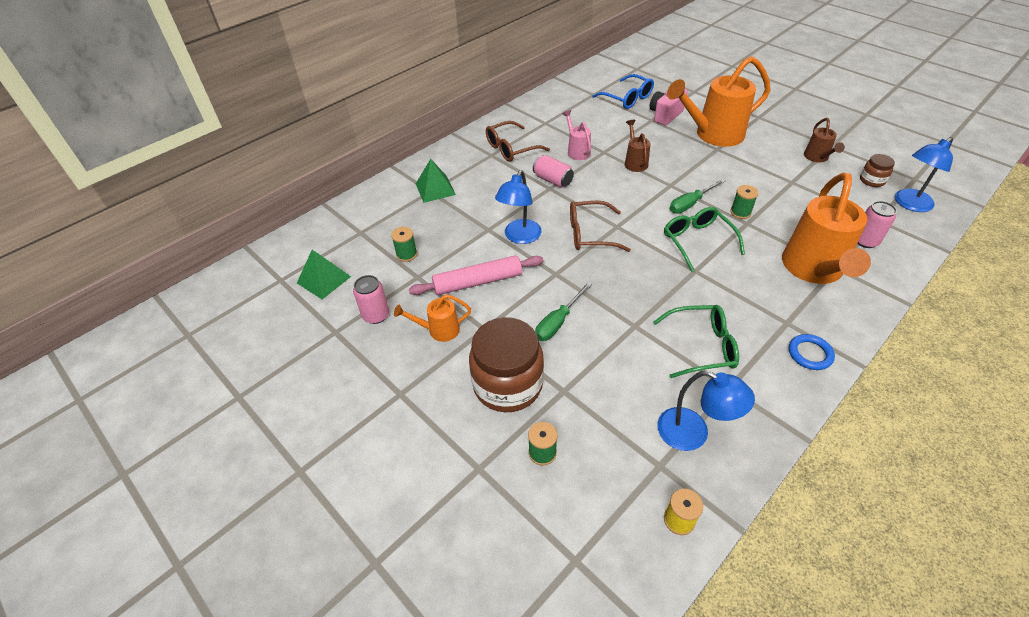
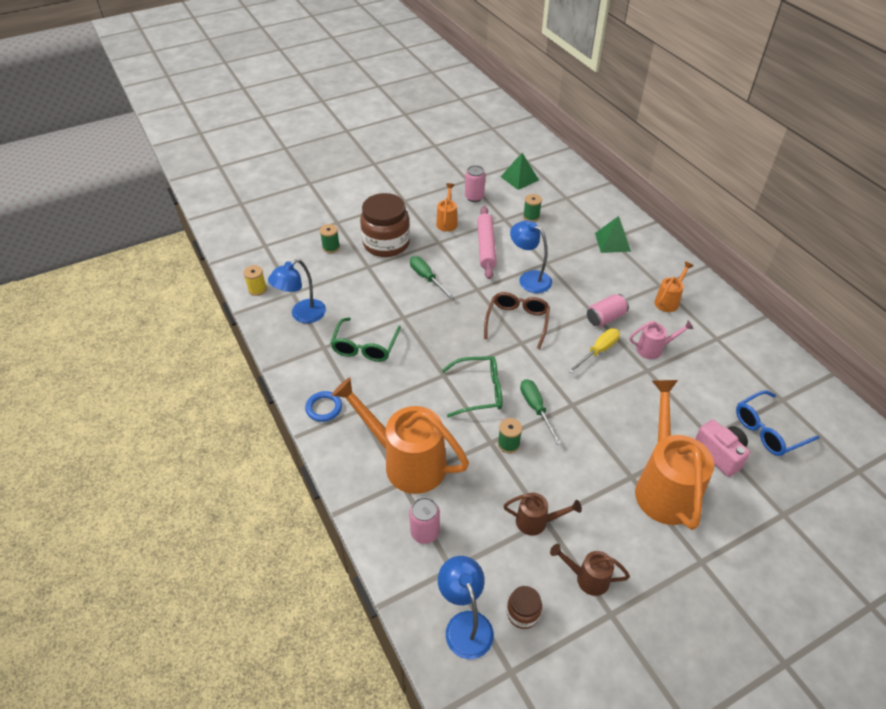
camera: 105 degrees right, 0 degrees up
brown glasses [486,121,550,162] -> orange watering can [654,262,693,312]
brown watering can [625,120,650,172] -> brown watering can moved to [504,493,582,536]
none -> yellow screwdriver [568,328,620,373]

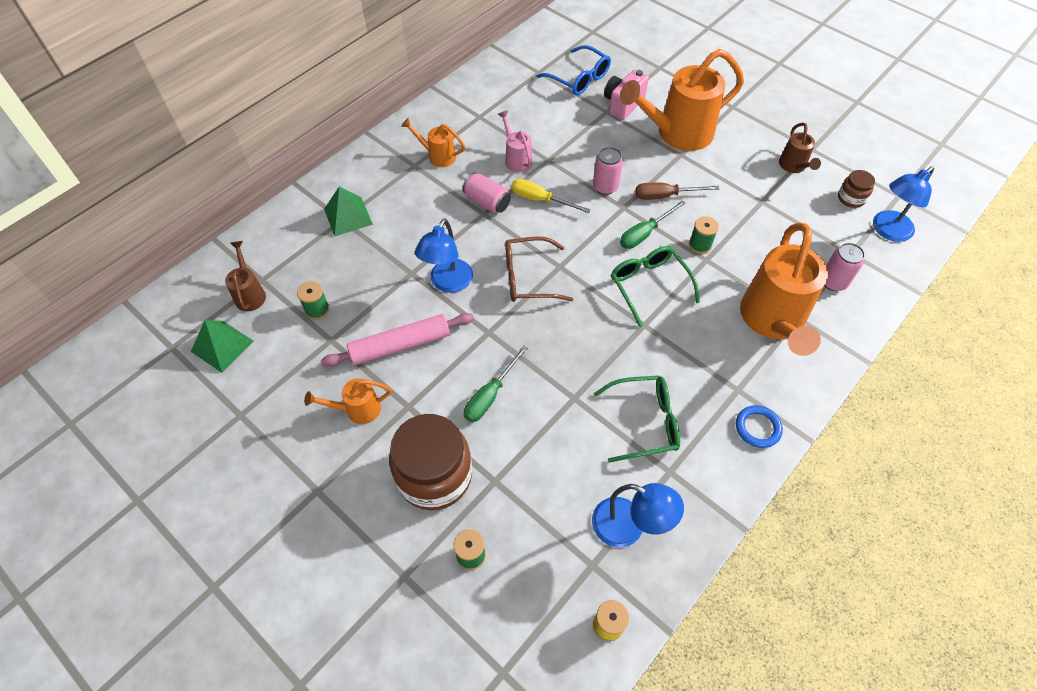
camera: 110 degrees left, 10 degrees up
pink can [465,165,485,202] -> pink can moved to [593,147,623,195]
brown watering can [504,493,582,536] -> brown watering can moved to [225,241,266,311]
none -> brown screwdriver [635,182,720,200]

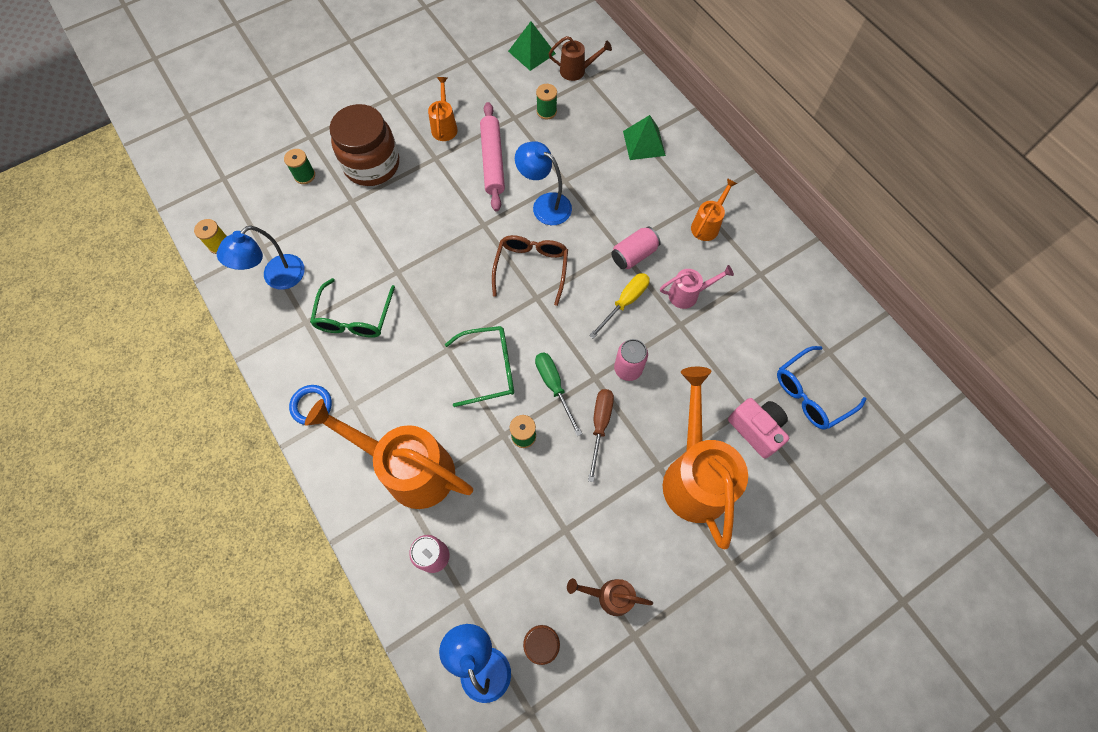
camera: 105 degrees right, 10 degrees up
green screwdriver [464,345,528,422] -> none

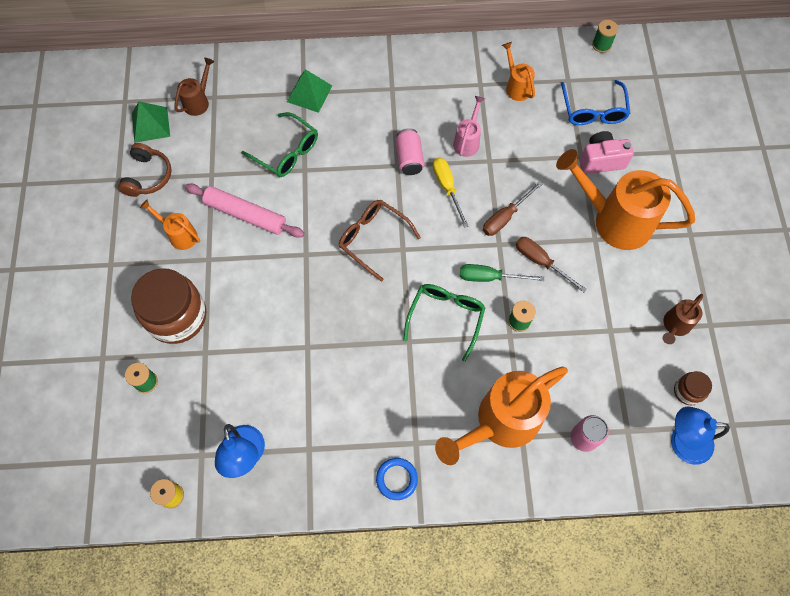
camera: 60 degrees left, 0 degrees up
green glasses [310,278,395,338] -> green glasses moved to [241,112,318,177]
blue lamp [515,141,572,225] -> none
green spool [536,84,557,120] -> green spool moved to [592,20,618,53]
pink can [614,339,648,381] -> brown screwdriver [483,181,543,236]
orange watering can [691,178,738,241] -> orange watering can moved to [502,42,535,101]
none -> brown headphones [118,143,172,197]

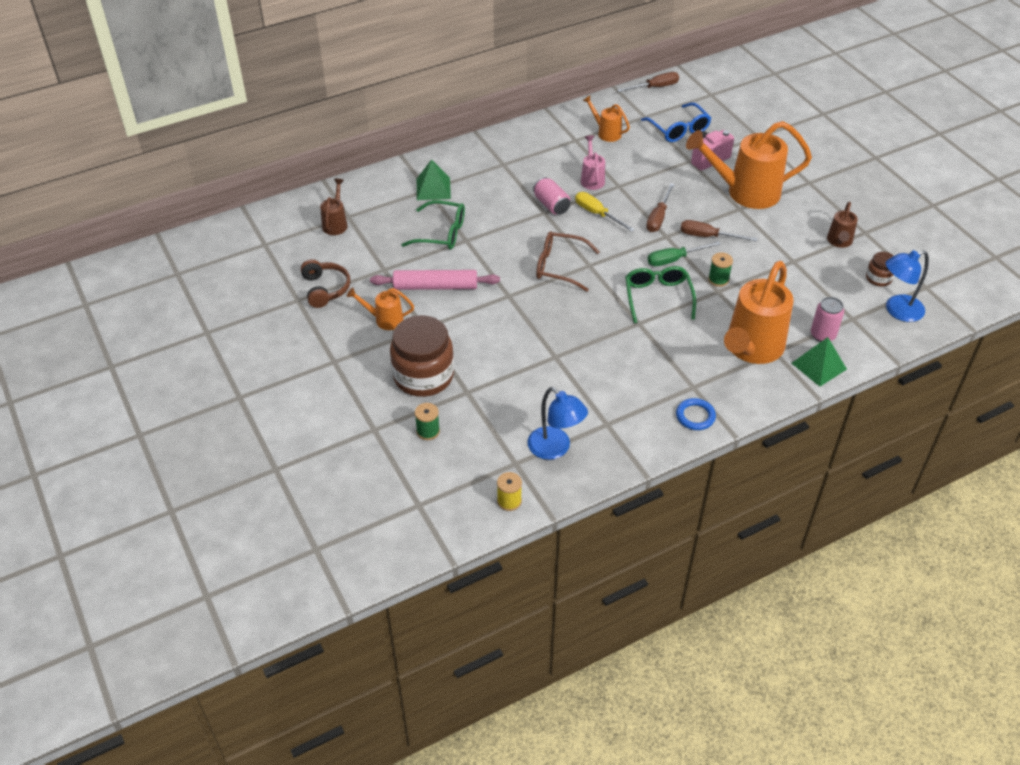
camera: 25 degrees left, 20 degrees down
green pyramid [132,102,170,143] -> green pyramid moved to [792,337,847,387]
green spool [592,20,618,53] -> brown screwdriver [617,72,679,92]

